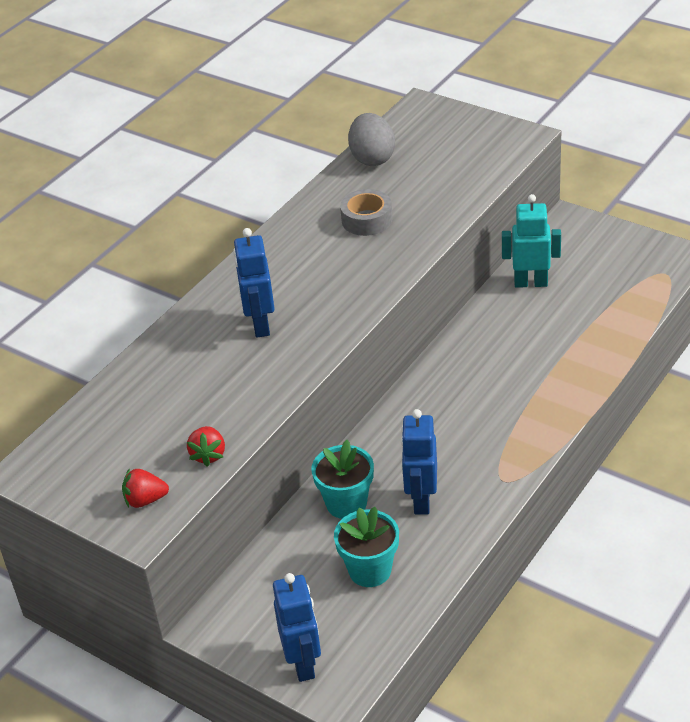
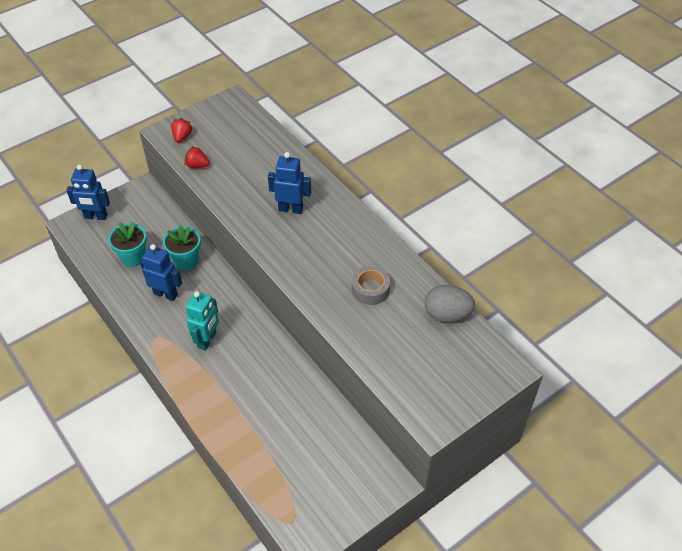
camera: 105 degrees right, 10 degrees up
turquoise robot [502,194,561,288] -> turquoise robot moved to [186,291,219,351]

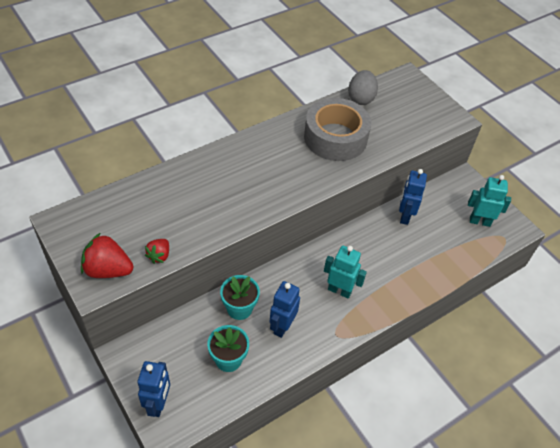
camera: 90 degrees left, 0 degrees up
red strawberry [171,118,192,143] -> red strawberry [81,232,134,278], size x1.76
blue robot [268,152,311,214] -> blue robot moved to [399,169,427,225]
grey tape [352,266,390,305] -> grey tape [304,98,371,161], size x1.98
none -> turquoise robot [468,175,511,227]

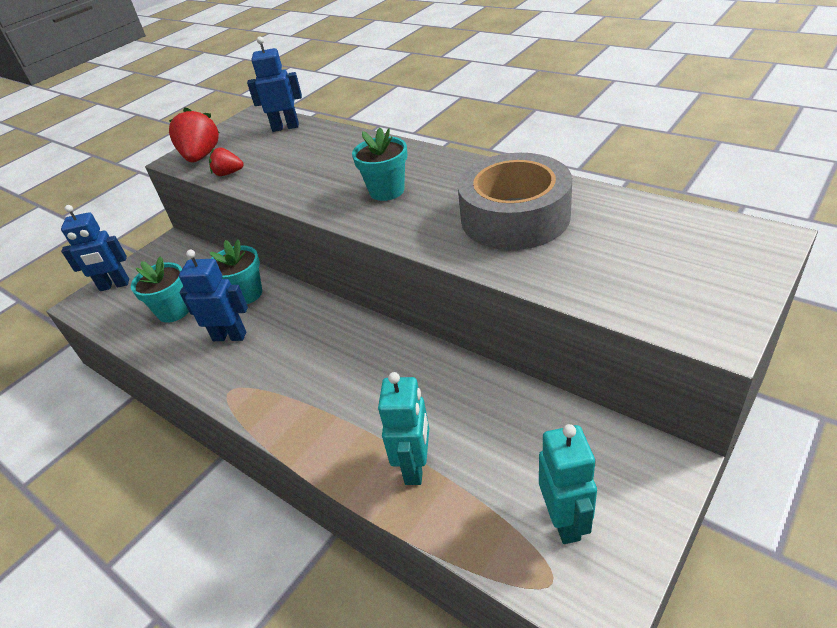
camera: 80 degrees right, 10 degrees down
turquoise robot [324,246,367,299] -> turquoise robot moved to [378,372,429,485]
grey egg [348,70,378,105] -> none
blue robot [399,169,427,225] -> blue robot moved to [247,36,302,132]
none -> turquoise flower pot [352,128,407,201]

